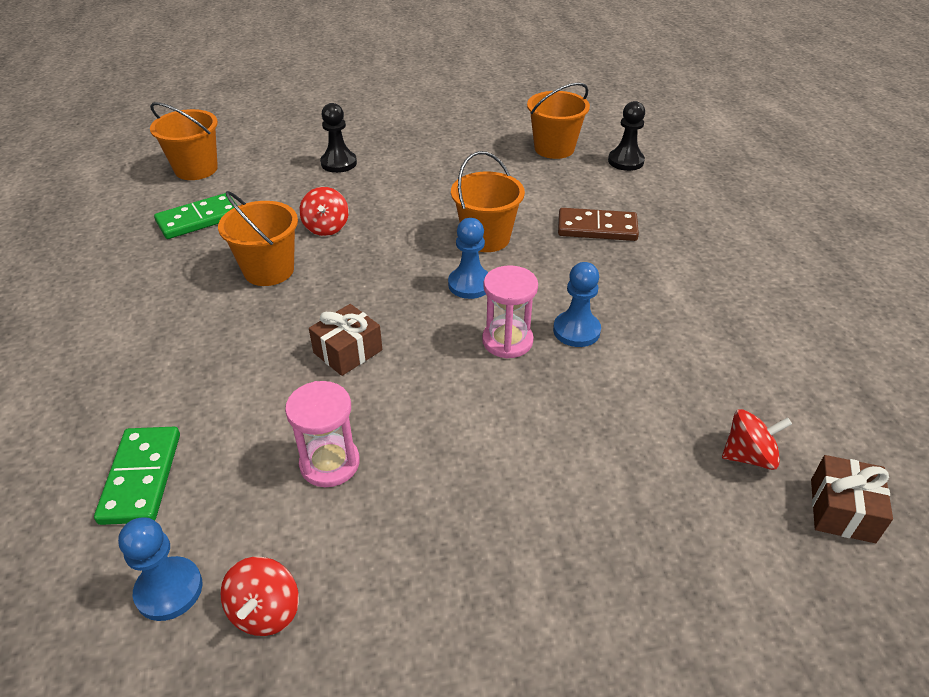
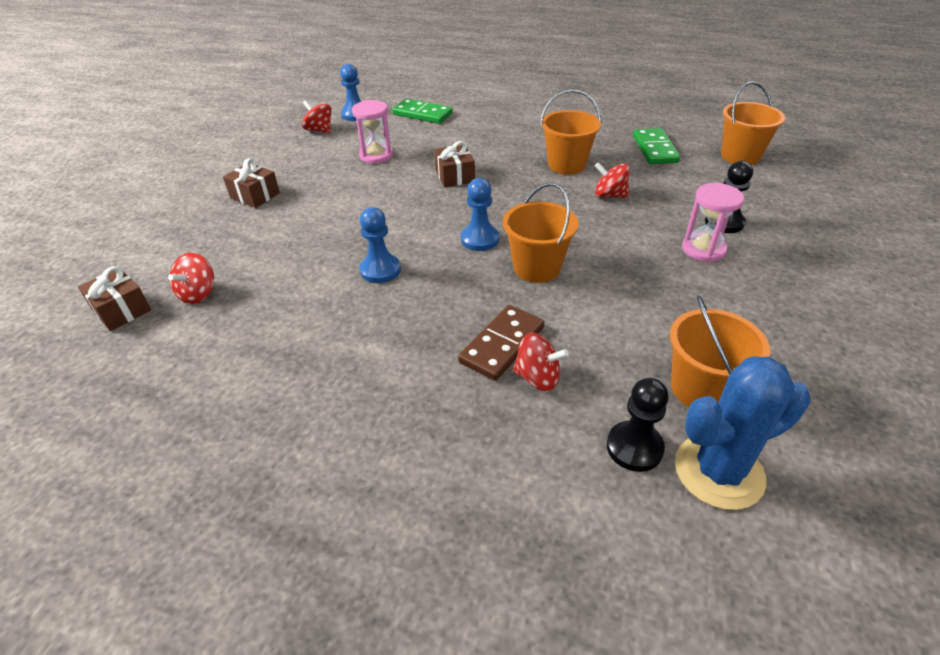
camera: 120 degrees right, 0 degrees up
pink hourglass [482,265,538,359] -> pink hourglass moved to [682,183,744,262]
none -> brown gift [223,158,280,208]
none -> red spinning top [513,333,569,391]
none -> blue cactus [675,356,811,510]

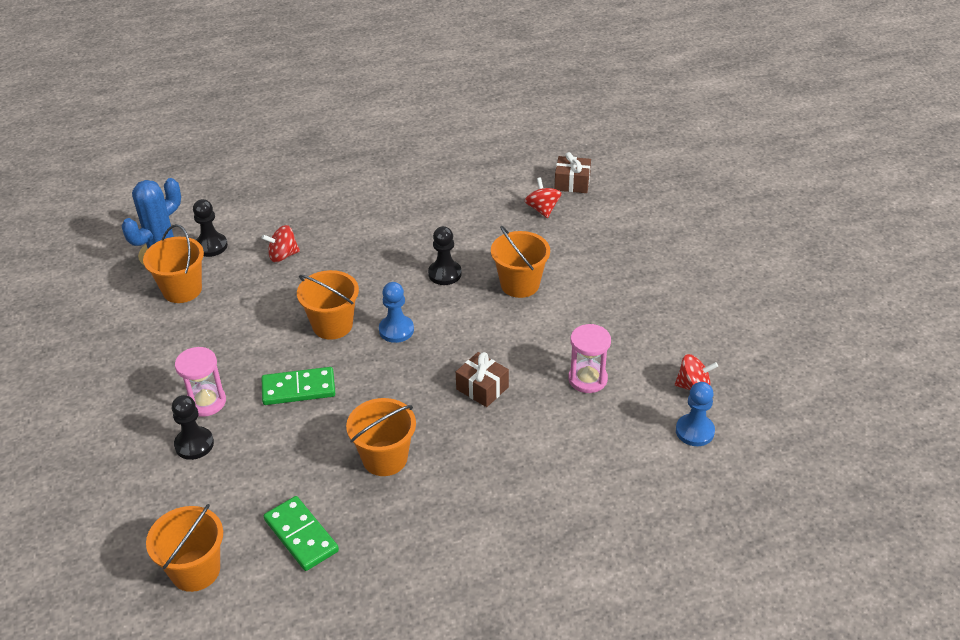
camera: 145 degrees right, 0 degrees up
brown gift [223,158,280,208] -> none
blue pawn [360,207,401,283] -> black pawn [428,226,462,285]
green domino [392,99,453,124] -> green domino moved to [262,367,335,405]
brown domino [458,305,545,381] -> none
red spinning top [595,162,630,198] -> none
none -> orange bucket [491,226,550,298]

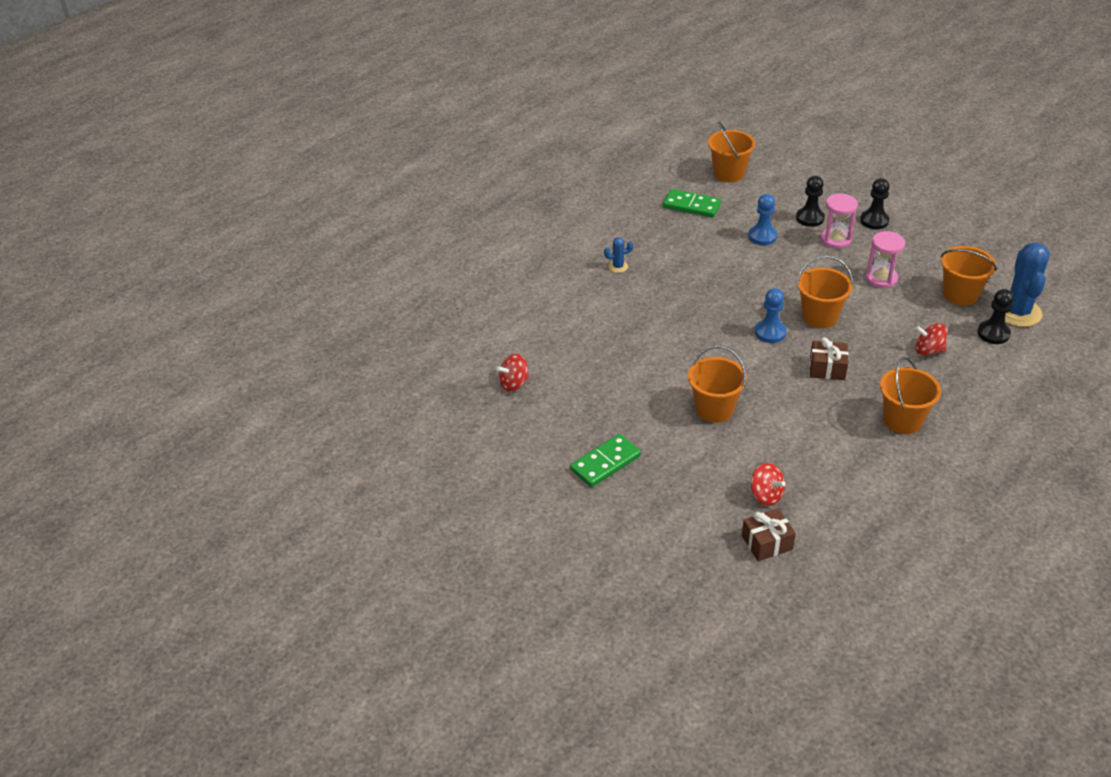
camera: 150 degrees right, 0 degrees up
red spinning top [262,225,300,262] -> red spinning top turned 120 degrees counterclockwise [915,323,947,355]
green domino [262,367,335,405] -> green domino moved to [570,434,641,487]
orange bucket [346,398,416,476] -> orange bucket moved to [880,357,941,434]
black pawn [428,226,462,285] -> black pawn moved to [860,178,890,229]
brown gift [456,352,509,407] -> brown gift moved to [810,337,848,380]
pink hourglass [568,324,611,393] -> pink hourglass moved to [865,231,905,288]
blue pawn [676,382,715,446] -> blue pawn moved to [748,194,777,245]
none -> blue cactus [604,237,633,273]

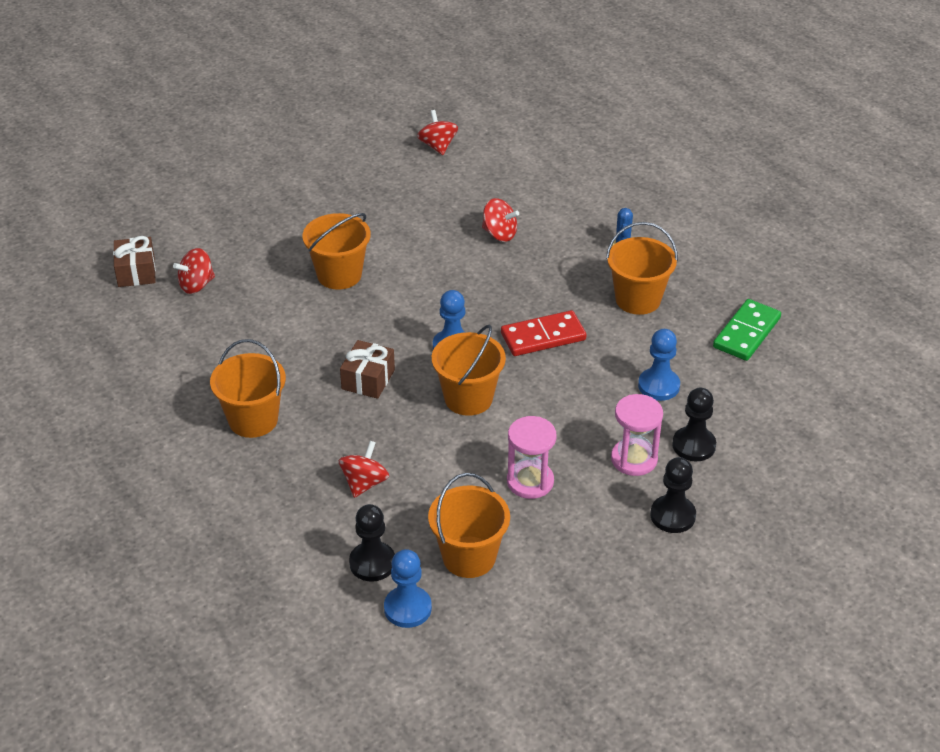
camera: 100 degrees right, 0 degrees up
green domino [570,434,641,487] -> none
orange bucket [708,122,755,182] -> orange bucket moved to [606,222,678,315]
blue cactus [1005,242,1050,327] -> blue pawn [384,549,432,628]
none -> red spinning top [482,198,519,242]
none -> red domino [501,310,586,356]

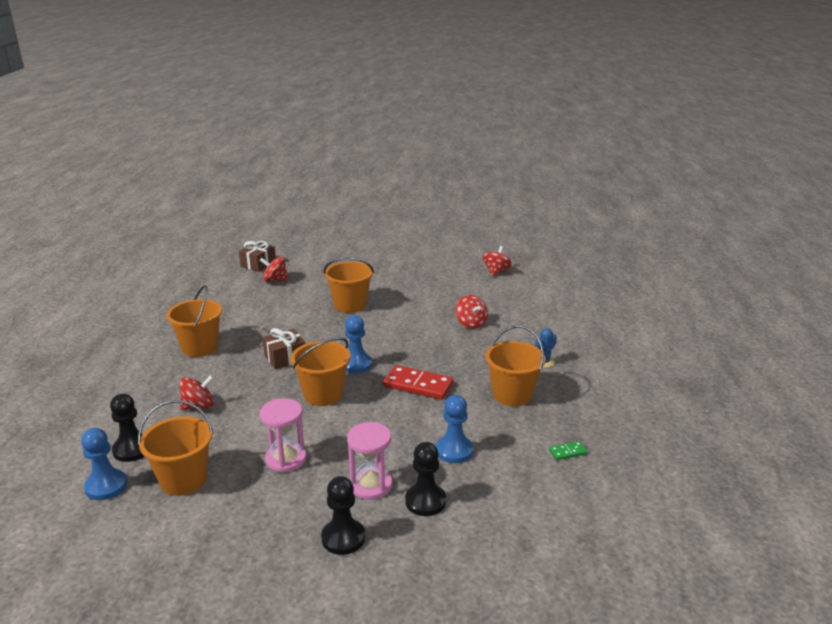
camera: 40 degrees right, 15 degrees down
green domino [713,299,781,361] -> green domino [549,441,588,460], size x0.48

